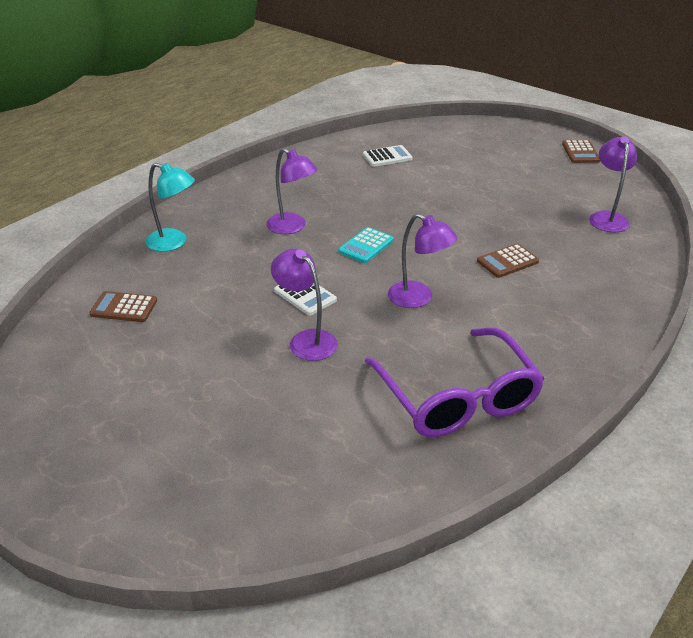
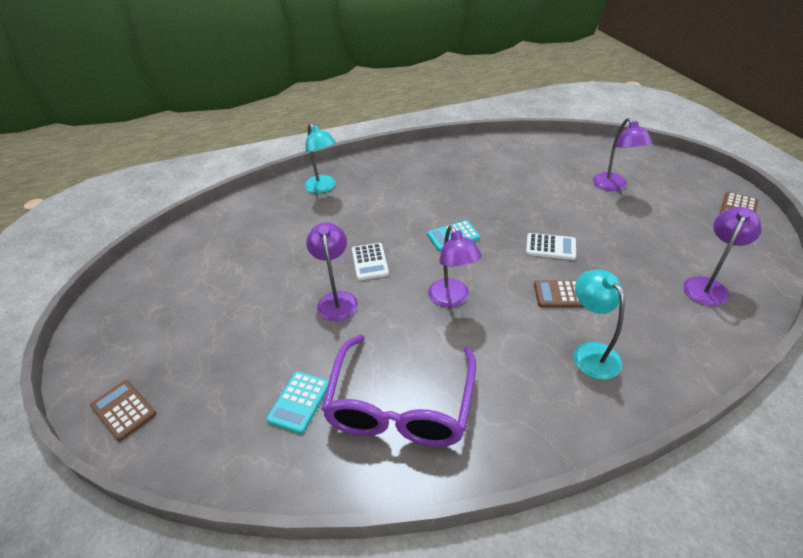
camera: 35 degrees right, 5 degrees up
brown calculator [89,291,157,322] -> brown calculator moved to [90,380,156,441]
purple lamp [266,148,318,234] -> purple lamp moved to [593,118,653,191]
white calculator [363,145,413,167] -> white calculator moved to [526,233,576,260]
none -> turquoise calculator [266,371,329,434]
none -> turquoise lamp [574,270,625,380]

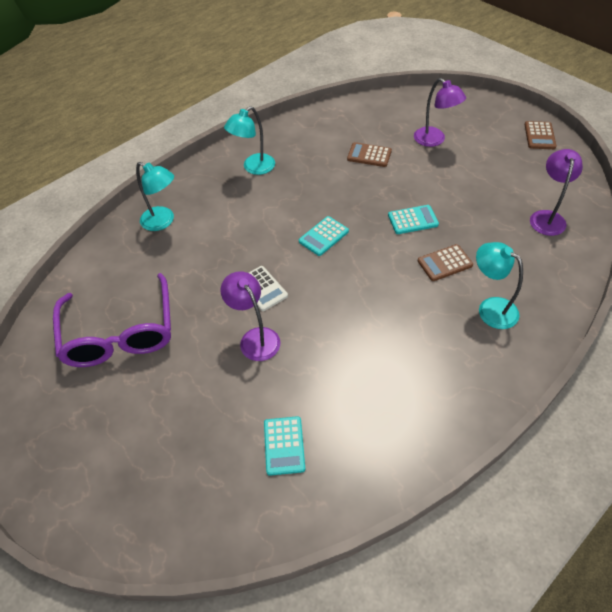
camera: 25 degrees left, 10 degrees up
brown calculator [90,380,156,441] -> brown calculator moved to [347,142,392,167]
purple glasses [321,335,476,447] -> purple glasses moved to [53,273,171,367]
purple lamp [428,225,482,307] -> none
white calculator [526,233,576,260] -> turquoise calculator [388,205,439,234]
none -> turquoise lamp [224,106,275,175]

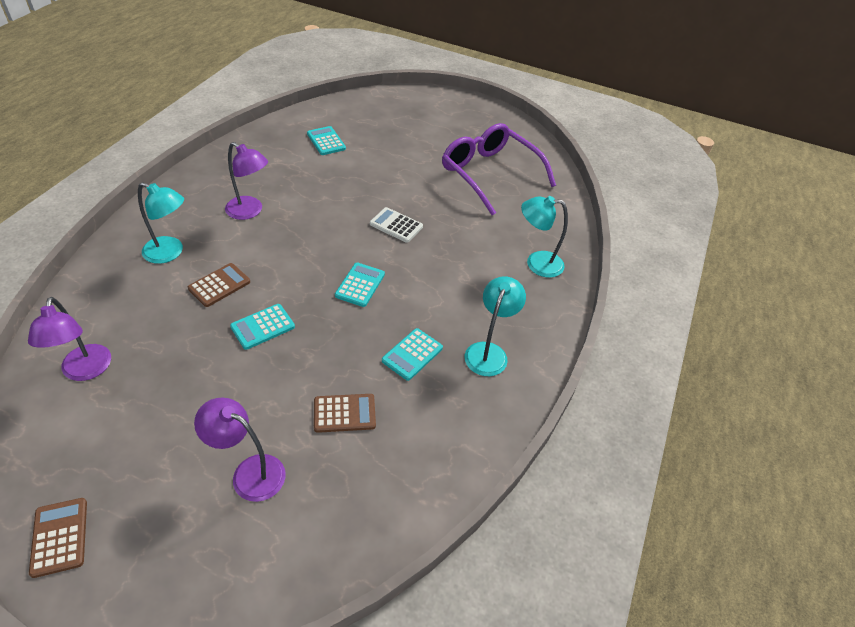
camera: 150 degrees right, 5 degrees down
purple lamp [221,271,280,361] -> purple lamp moved to [225,142,268,220]
none -> turquoise calculator [382,328,443,381]

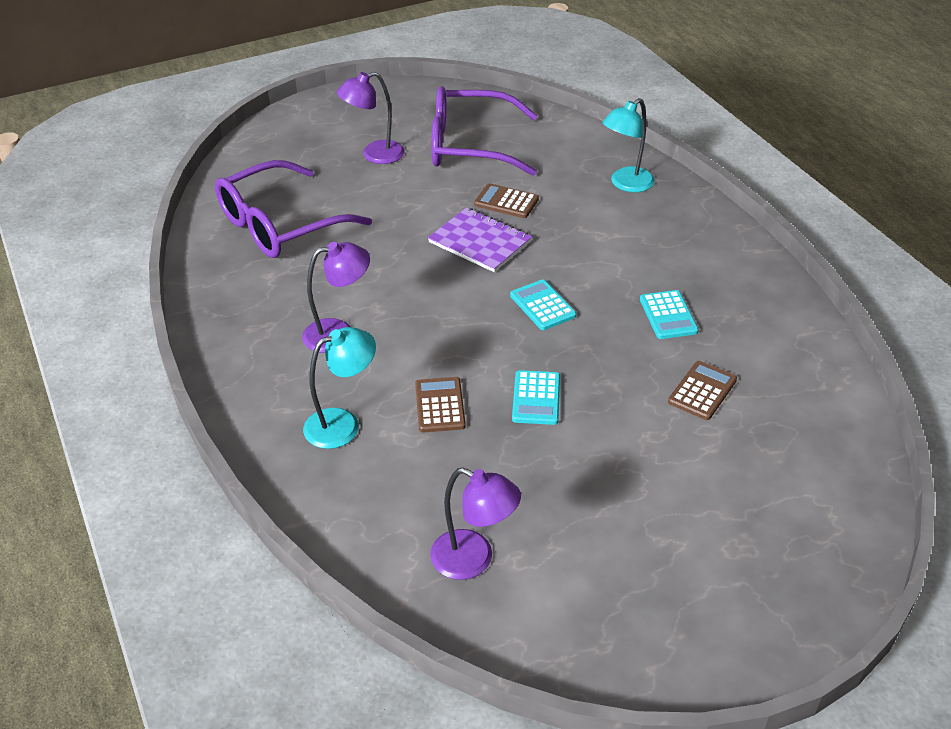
camera: 45 degrees left, 5 degrees down
brown calculator [29,498,87,578] -> brown calculator moved to [474,183,539,218]
purple lamp [194,398,286,502] -> purple lamp moved to [337,72,405,164]
turquoise calculator [307,126,346,155] -> purple glasses [215,160,372,258]
white calculator [370,207,423,243] -> purple notebook [428,207,532,272]
turquoise lamp [465,276,526,376] -> none

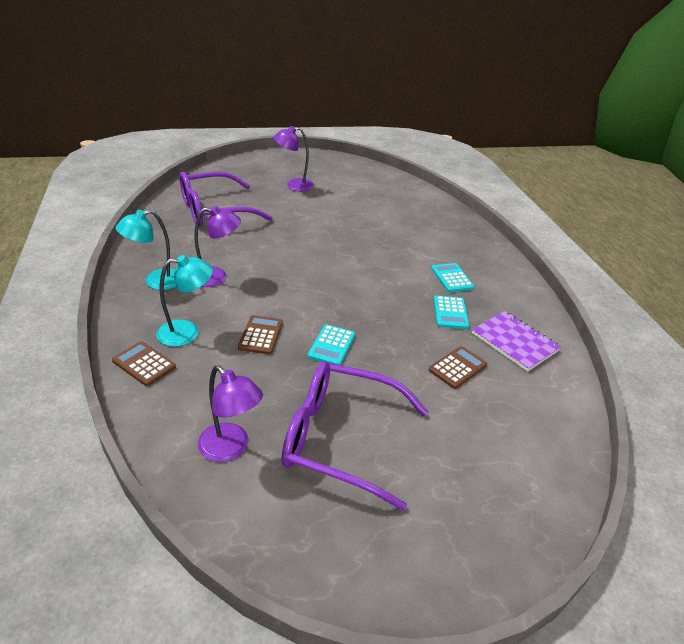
camera: 10 degrees right, 5 degrees down
purple notebook [428,207,532,272] -> purple notebook moved to [472,311,561,371]
purple glasses [431,86,538,176] -> purple glasses moved to [282,362,428,511]
brown calculator [474,183,539,218] -> brown calculator moved to [112,341,176,386]
turquoise calculator [510,280,576,330] -> turquoise calculator moved to [431,263,474,292]
turquoise lamp [602,98,655,192] -> turquoise lamp moved to [116,210,176,290]

